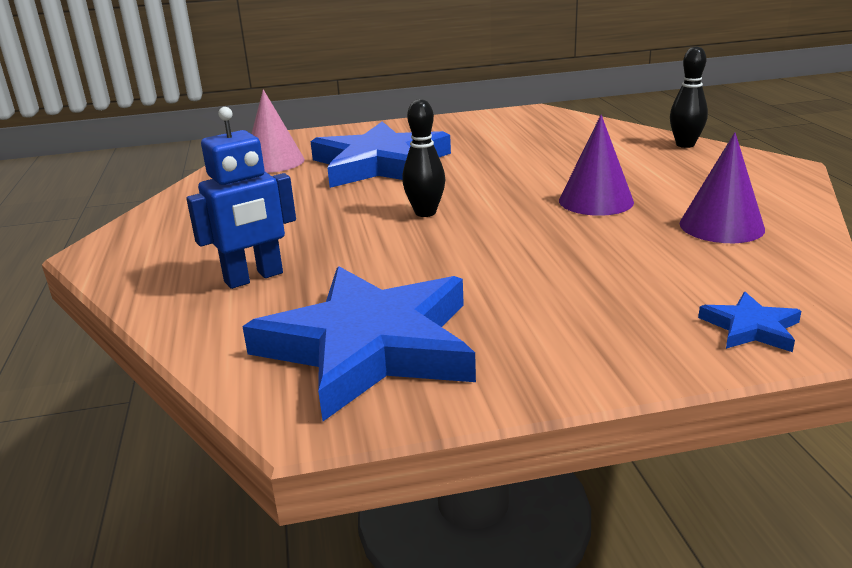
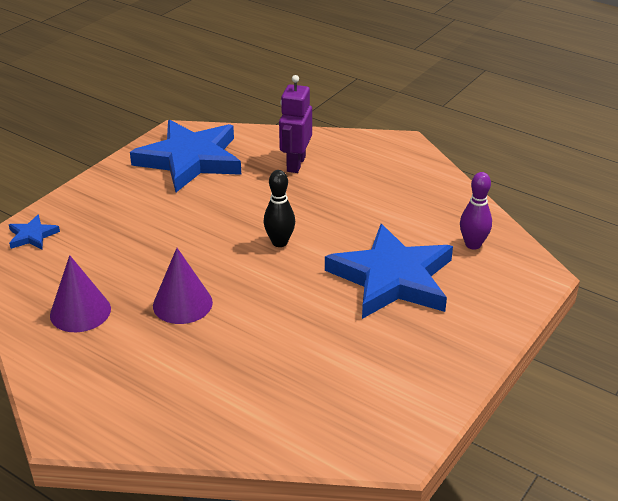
camera: 135 degrees right, 10 degrees up
blue robot [186,107,296,289] -> purple robot [279,75,312,173]
pink cone [251,89,305,173] -> purple bowling pin [460,172,492,250]
black bowling pin [670,46,708,148] -> none

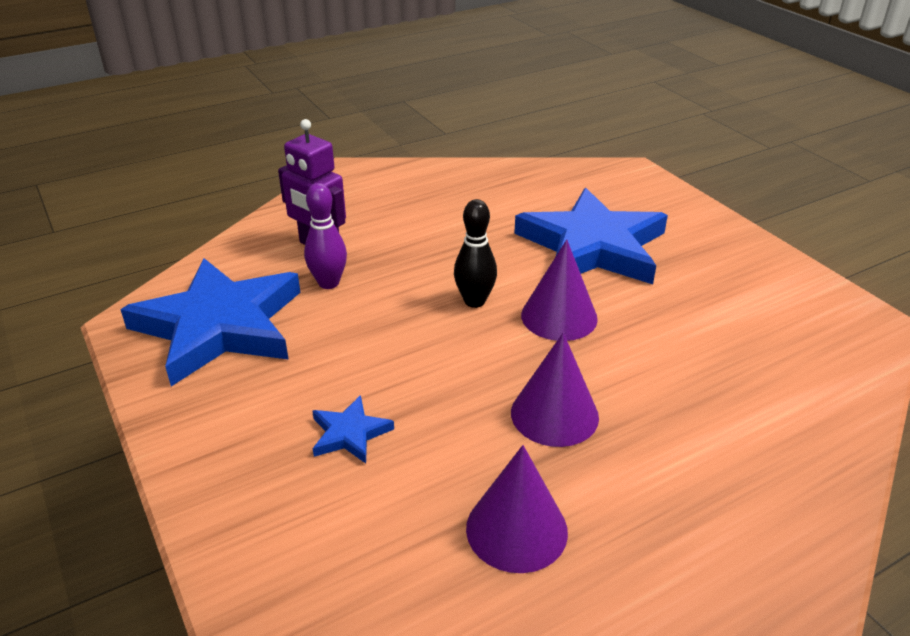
camera: 65 degrees left, 0 degrees up
blue star [9,215,60,249] -> blue star moved to [312,395,394,463]
purple bowling pin [460,172,492,250] -> purple bowling pin moved to [304,183,347,289]
none -> purple cone [521,240,598,341]

